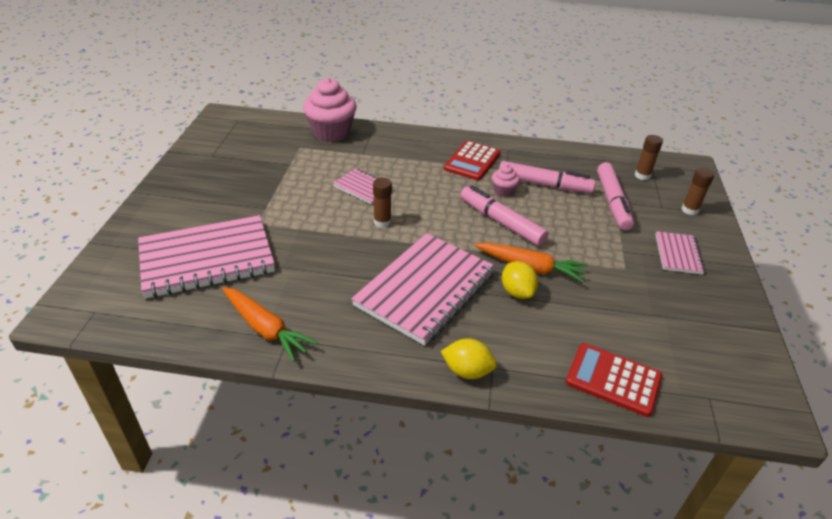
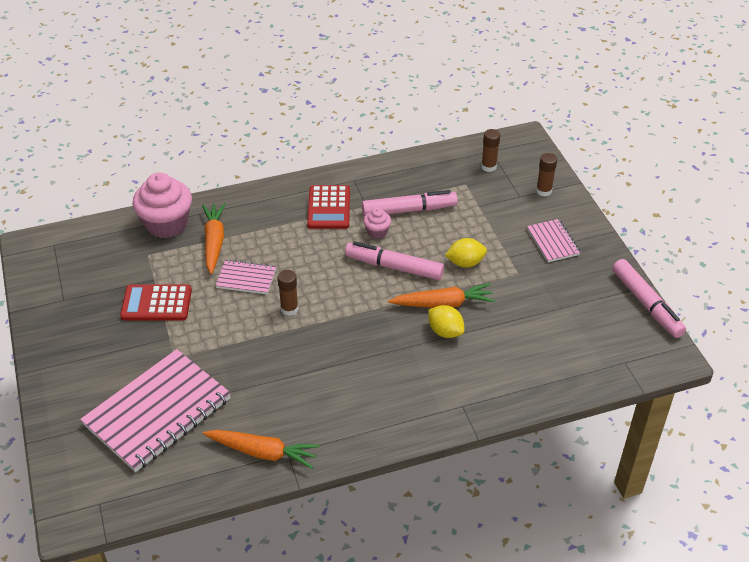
camera: 25 degrees left, 5 degrees up
pink notebook [351,233,496,346] -> none
yellow lemon [441,339,497,379] -> yellow lemon moved to [445,238,487,268]
red calculator [566,343,662,417] -> red calculator moved to [120,284,192,321]
pink marker [597,162,634,230] -> pink marker moved to [612,259,686,338]
none -> orange carrot [202,203,226,274]

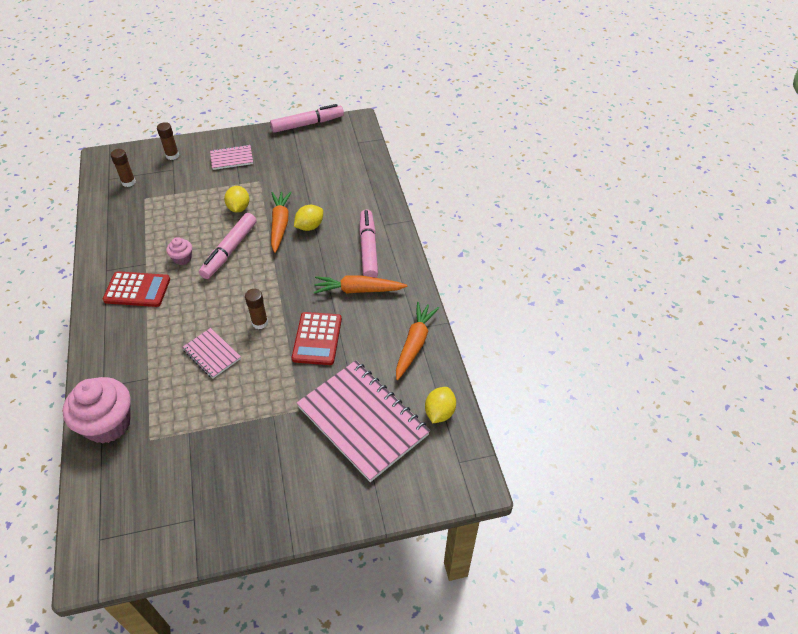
camera: 85 degrees left, 5 degrees up
red calculator [120,284,192,321] -> red calculator moved to [292,312,342,365]
orange carrot [202,203,226,274] -> orange carrot moved to [314,275,407,294]
pink notebook [216,259,276,294] -> pink notebook turned 60 degrees counterclockwise [182,328,241,379]
pink marker [362,190,458,217] -> pink marker moved to [359,210,378,278]
none -> yellow lemon [425,387,456,423]

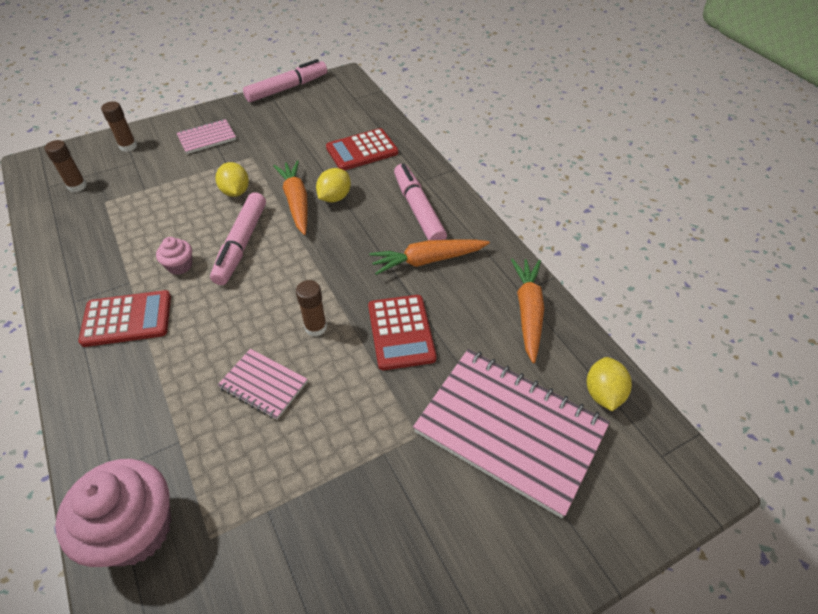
camera: 15 degrees left, 0 degrees up
none -> red calculator [326,128,398,170]

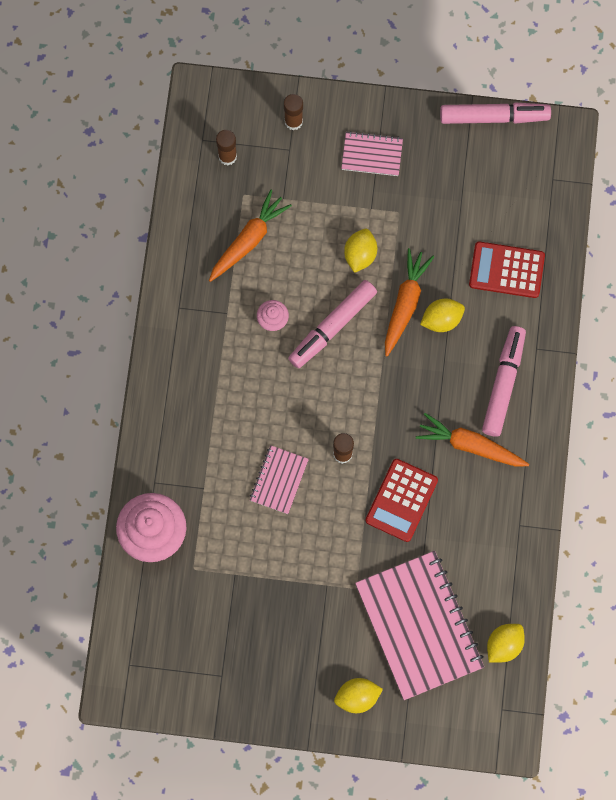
camera: 35 degrees right, 25 degrees up
red calculator [78,290,171,347] -> none
pink notebook [218,349,307,420] -> pink notebook turned 45 degrees clockwise [250,445,309,514]
orange carrot [511,258,544,363] -> orange carrot moved to [209,190,292,282]
none -> yellow lemon [334,678,383,713]

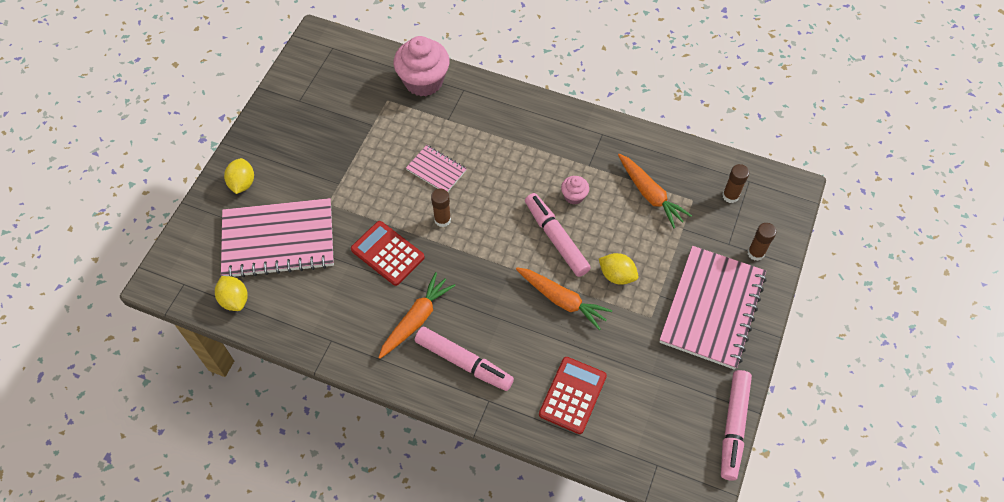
camera: 105 degrees right, 15 degrees down
pink notebook [341,131,403,176] -> pink notebook [659,246,767,370], size x2.07
yellow lemon [420,299,465,332] -> none

